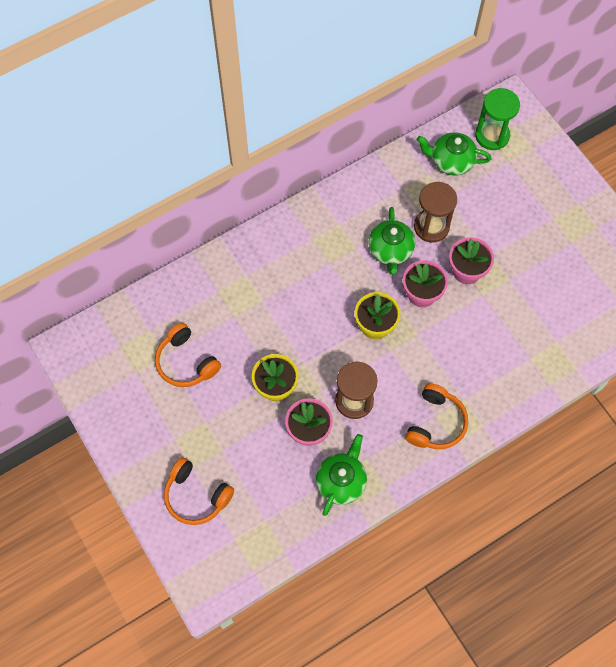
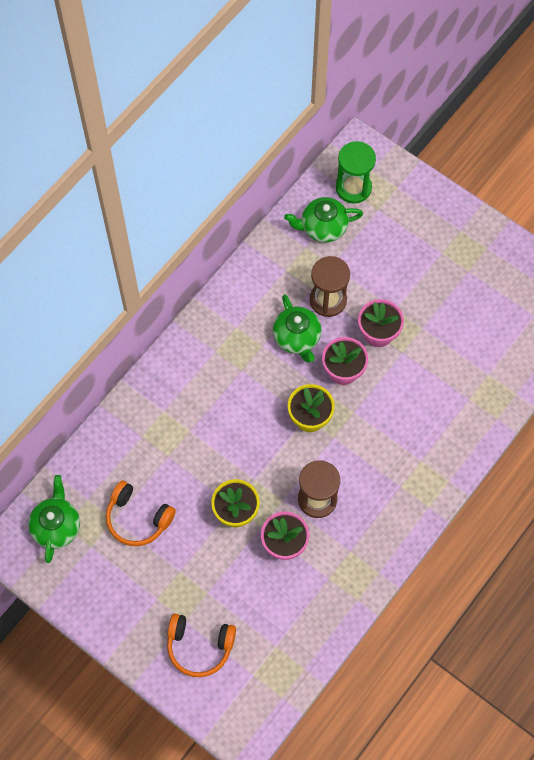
camera: 20 degrees left, 0 degrees up
green teapot [316,434,367,516] -> green teapot moved to [28,475,80,563]
orange headphones [405,383,468,449] -> none

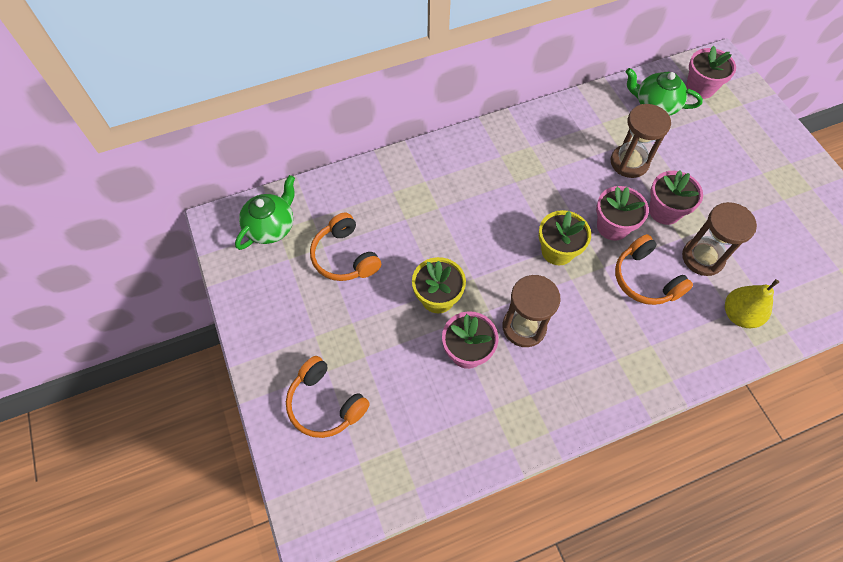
camera: 30 degrees right, 5 degrees down
green teapot [273,294,321,362] -> none
green hourglass [336,141,376,203] -> pink flower pot [686,46,736,99]
none -> orange headphones [615,234,693,305]
none -> brown hourglass [682,202,757,276]
none -> yellow pear [725,279,779,328]

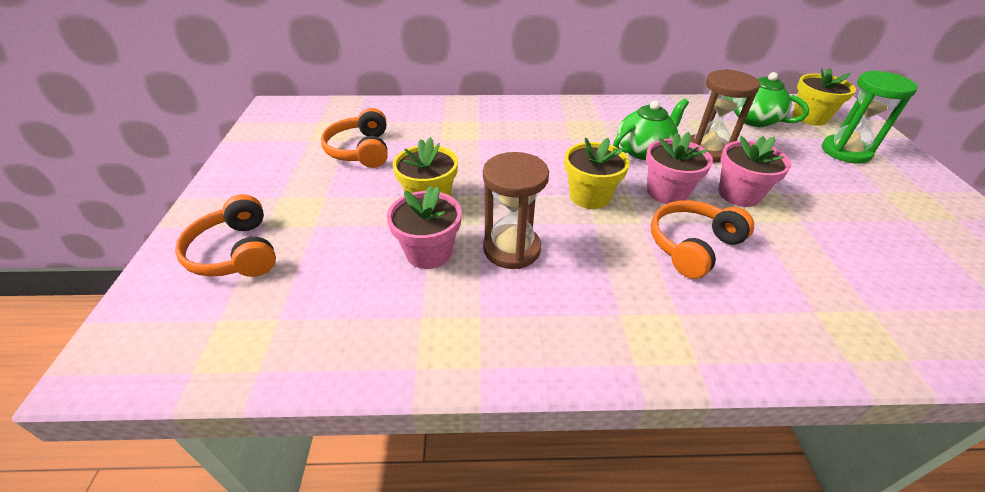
camera: 20 degrees right, 20 degrees down
green teapot [235,175,295,250] -> green teapot moved to [613,98,689,160]
orange headphones [615,234,693,305] -> orange headphones turned 60 degrees clockwise [651,200,754,279]
brown hourglass [682,202,757,276] -> none
pink flower pot [686,46,736,99] -> yellow flower pot [793,67,856,126]
yellow pear [725,279,779,328] -> none
none -> green hourglass [822,70,918,164]

